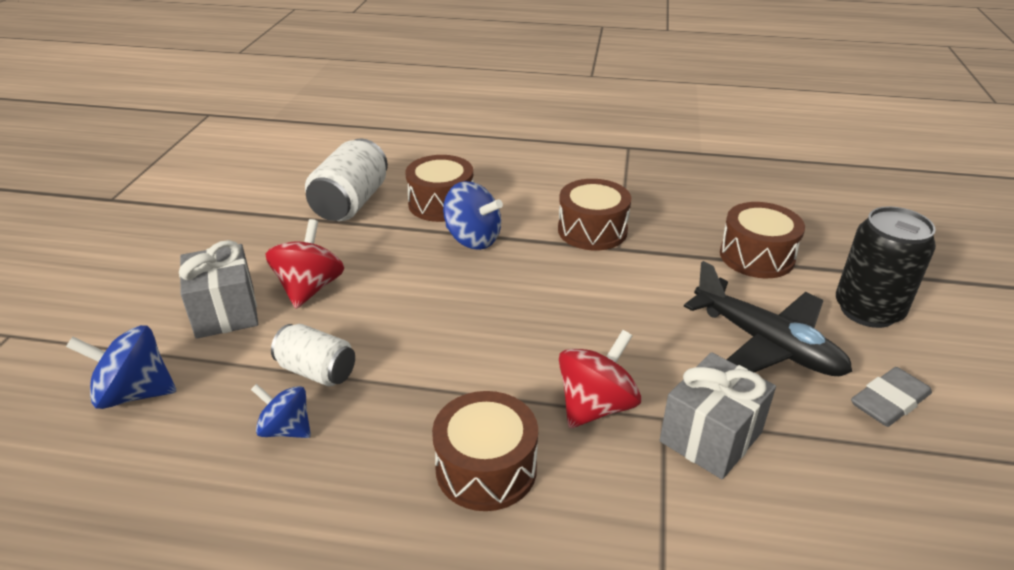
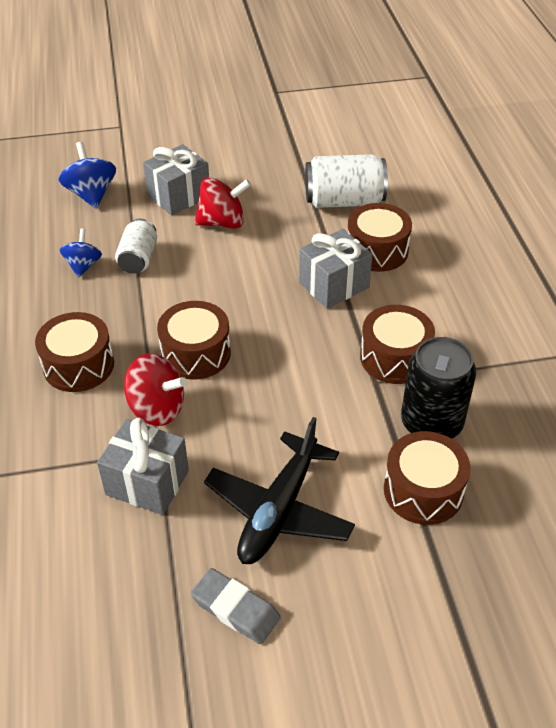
camera: 70 degrees right, 10 degrees up
blue spinning top [443,181,503,250] -> grey gift [299,229,373,309]
black can [836,206,936,328] -> black can moved to [401,337,476,439]
none -> brown drum [157,301,231,380]

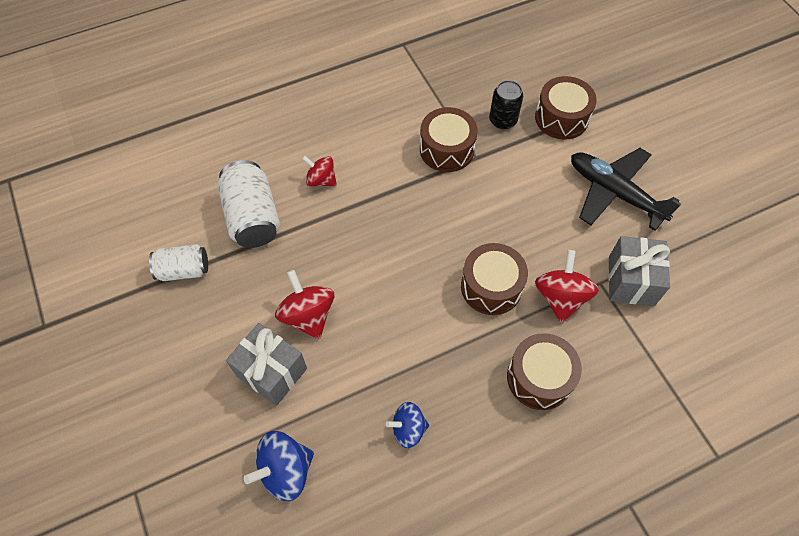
camera: 105 degrees left, 15 degrees up
white can [115,219,157,274] -> white can moved to [149,244,208,281]
grey eraser [190,568,281,644] -> none
black plane [204,417,355,564] -> black plane turned 150 degrees counterclockwise [571,148,681,231]
grey gift [299,229,373,309] -> none
brown drum [348,203,412,272] -> red spinning top [302,155,337,186]
black can [401,337,476,439] -> black can [489,80,523,129], size x0.63

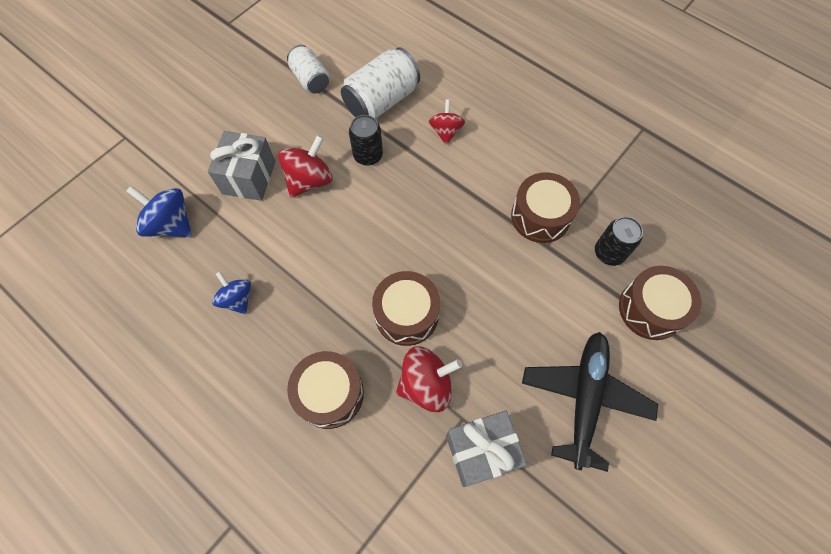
camera: 65 degrees right, 5 degrees up
none -> black can [349,115,383,166]

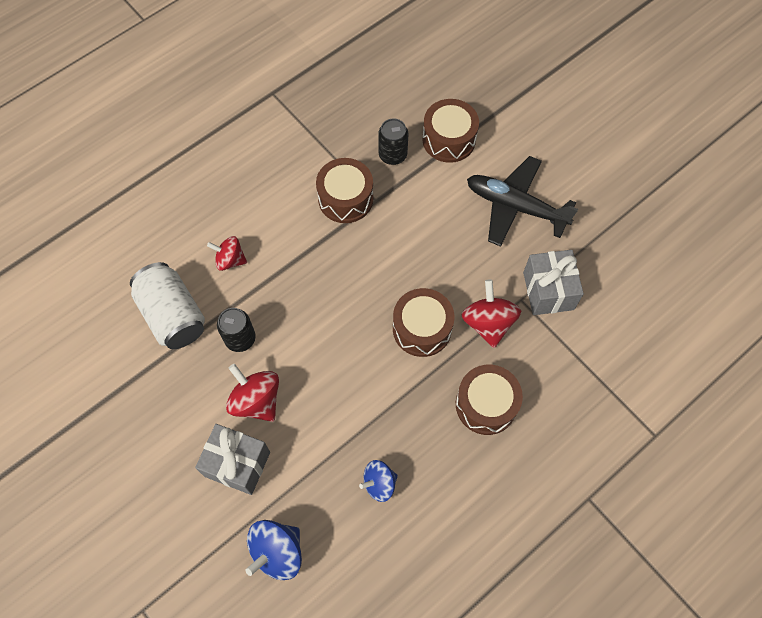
camera: 80 degrees left, 0 degrees up
white can [287,45,329,93] -> none

